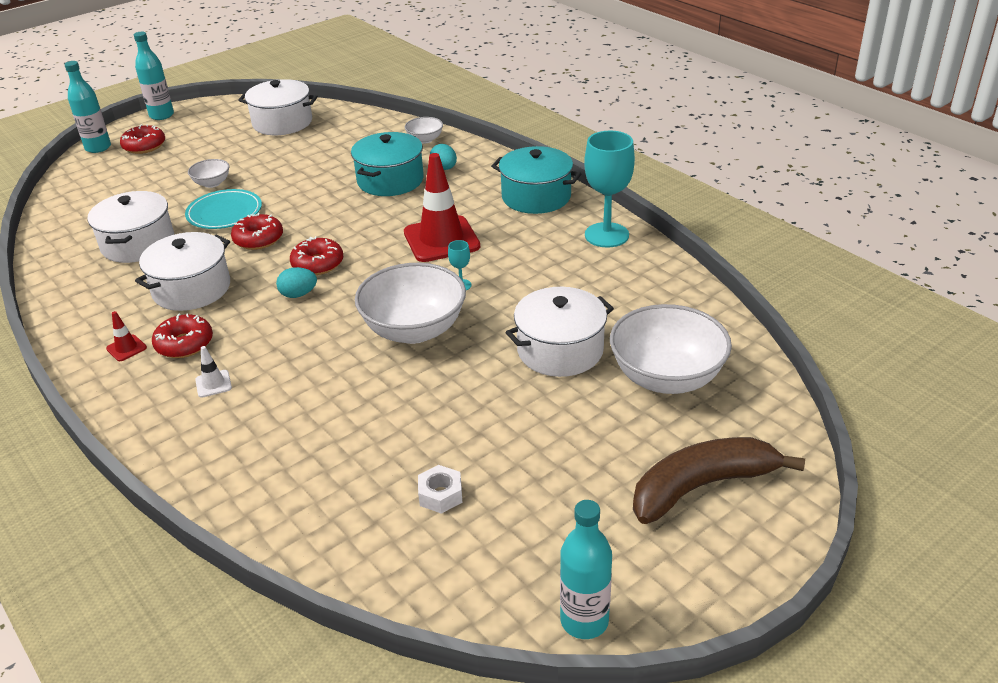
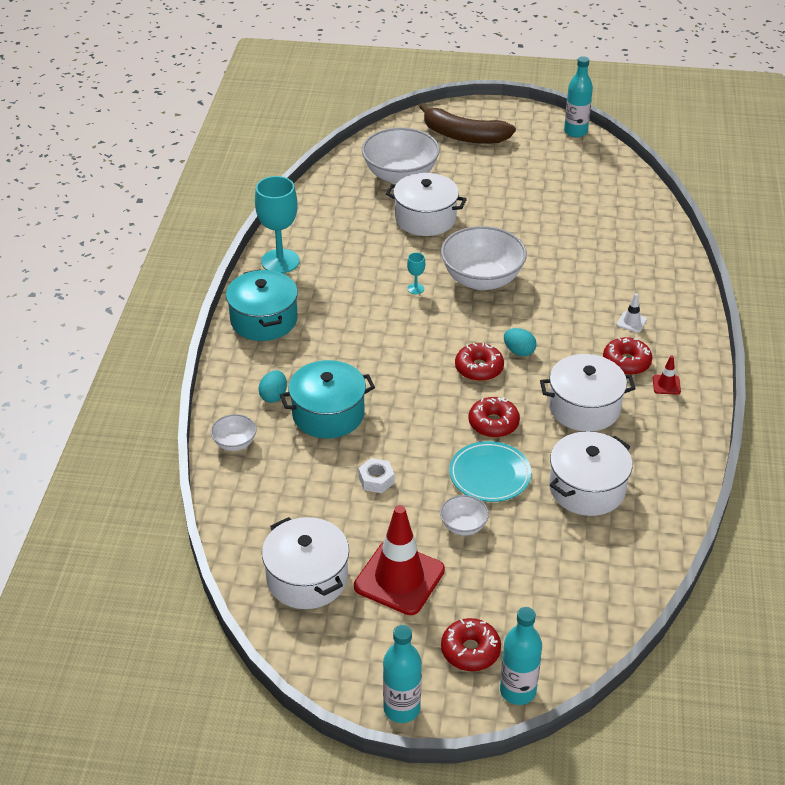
camera: 135 degrees left, 5 degrees up
red traffic cone [404,153,480,262] -> red traffic cone moved to [354,505,445,615]
white nut [418,465,462,514] -> white nut moved to [358,458,394,493]

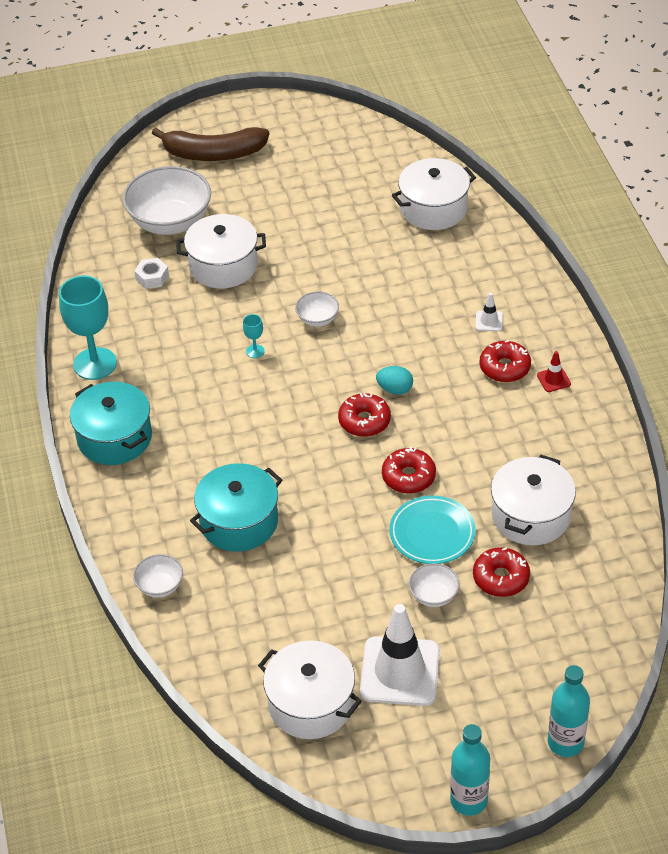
camera: 20 degrees left, 5 degrees up
turquoise egg [258,370,287,403] -> none
red traffic cone [354,505,445,615] -> white traffic cone [360,604,440,706]
white nut [358,458,394,493] -> white nut moved to [134,258,169,289]
white bowl [441,226,527,290] -> white bowl [295,291,339,327], size x0.47
red donut [441,618,501,671] -> red donut moved to [473,547,530,597]
white pot [540,354,636,432] -> white pot moved to [392,158,476,230]
turquoise bottle [564,56,593,137] -> none

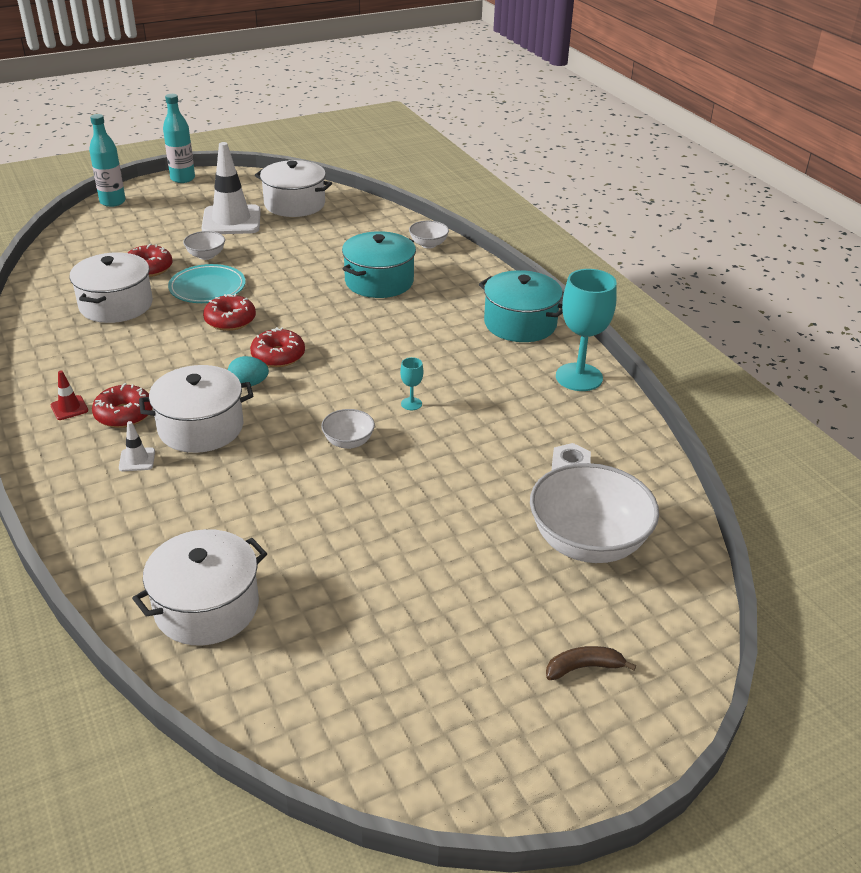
camera: 165 degrees right, 10 degrees down
brown banana [152,127,269,161] -> brown banana [546,646,636,680], size x0.46
white pot [177,214,266,288] -> white pot moved to [139,365,253,453]

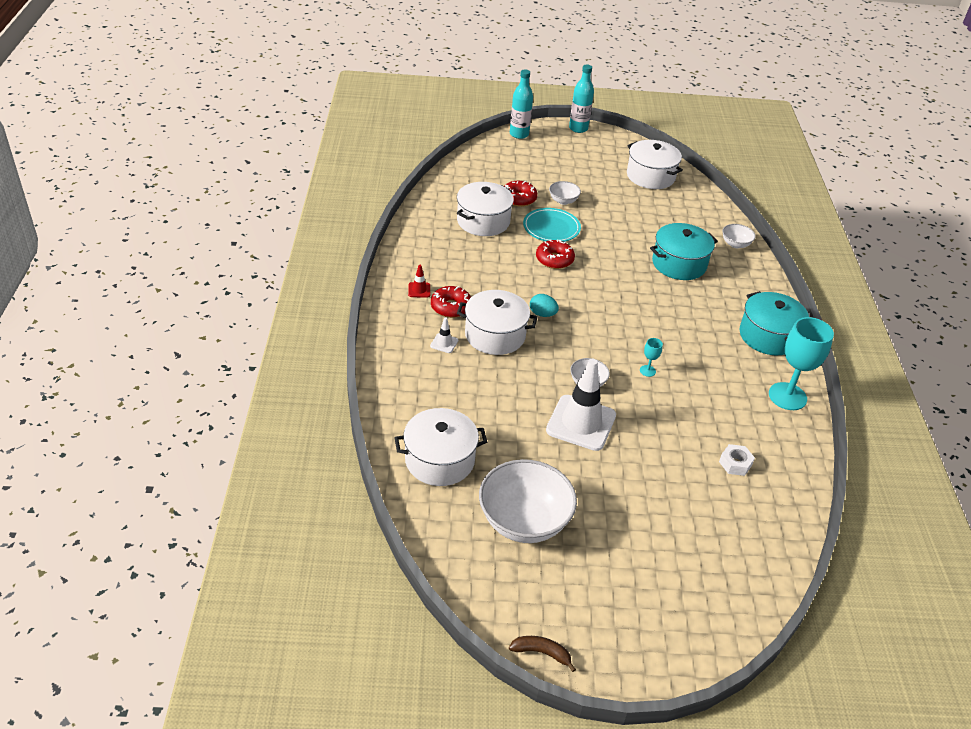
camera: 25 degrees right, 5 degrees up
white traffic cone [201,142,261,234] -> white traffic cone moved to [546,359,616,451]
red donut [250,327,305,367] -> none
white bowl [530,463,659,563] -> white bowl moved to [479,459,577,543]
brown banana [546,646,636,680] -> brown banana moved to [509,636,576,672]

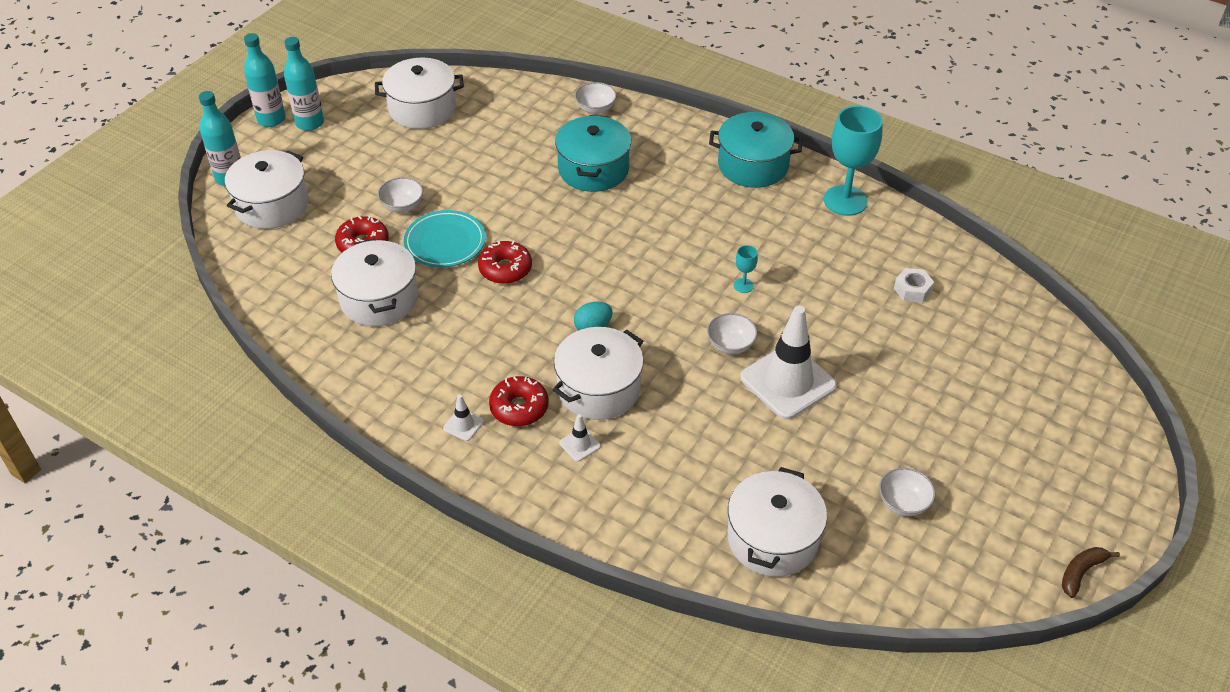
camera: 55 degrees left, 5 degrees up
red traffic cone [408,265,430,298] -> white traffic cone [443,394,484,441]
white bowl [479,459,577,543] -> white bowl [879,468,935,516], size x0.47
none -> white pot [225,150,308,229]
none -> turquoise bottle [284,37,324,131]

